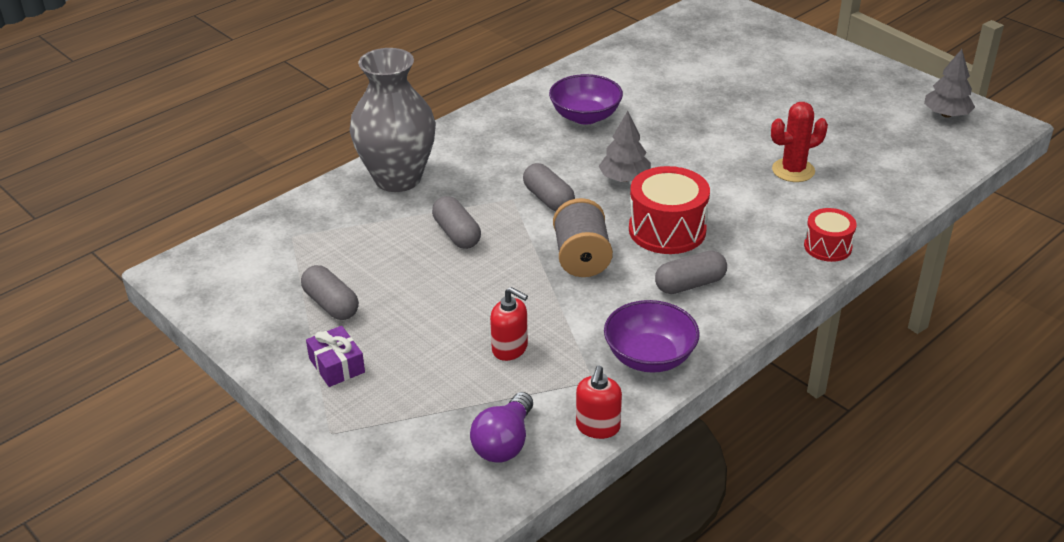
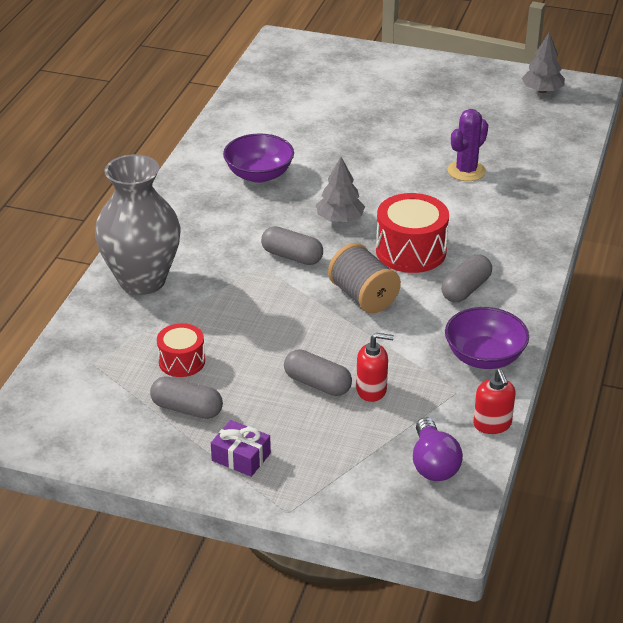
camera: 30 degrees left, 0 degrees up
grey capsule [432,196,481,249] -> grey capsule moved to [284,349,352,396]
red cactus [771,102,828,182] -> purple cactus [448,109,488,181]
red drum [804,208,857,262] -> red drum moved to [157,323,205,377]

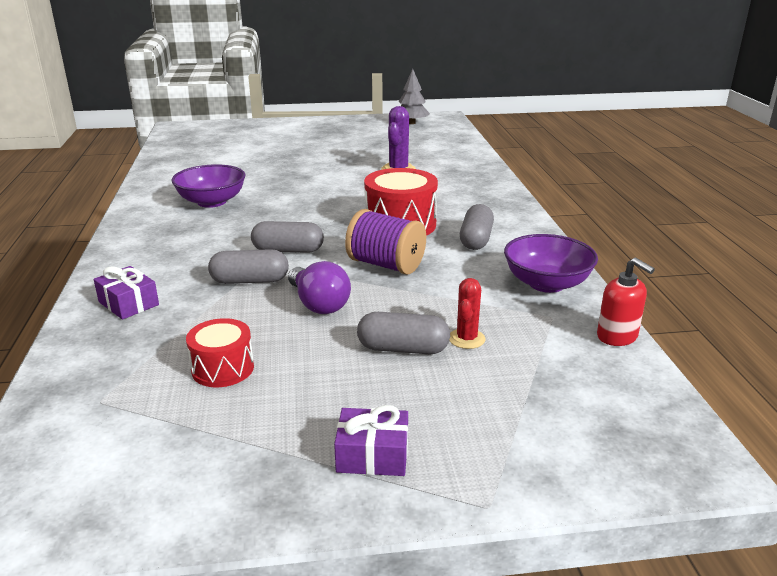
camera: 25 degrees left, 10 degrees down
grey vase [95,154,180,295] -> purple gift [94,266,159,320]
grey capsule [150,376,223,419] -> grey capsule moved to [208,249,289,284]
grey tree [316,157,365,222] -> none
grey spool [328,243,401,313] -> purple spool [345,209,426,275]
red soap dispenser [356,333,394,402] -> red cactus [449,278,486,349]
purple light bulb [413,417,463,481] -> purple light bulb moved to [288,261,351,314]

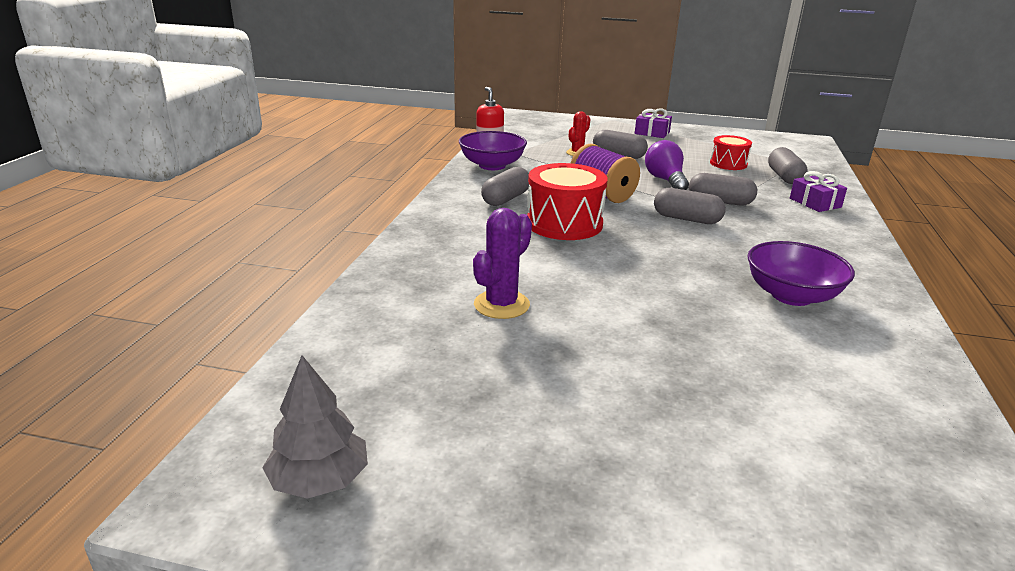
camera: 160 degrees left, 0 degrees up
none -> grey capsule [768,147,808,184]

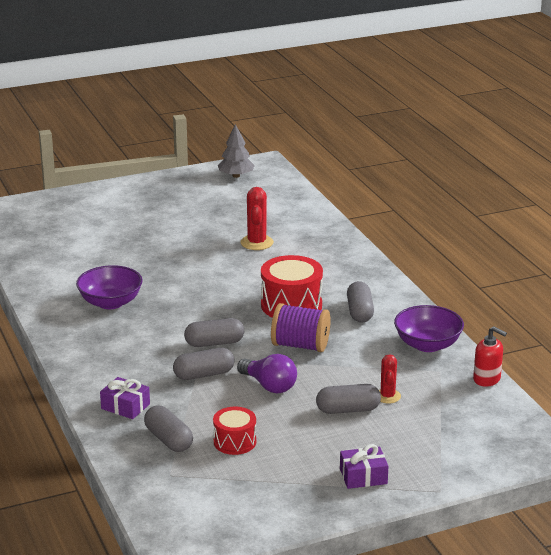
camera: 145 degrees right, 0 degrees up
purple cactus [473,208,532,319] -> red cactus [240,187,274,250]

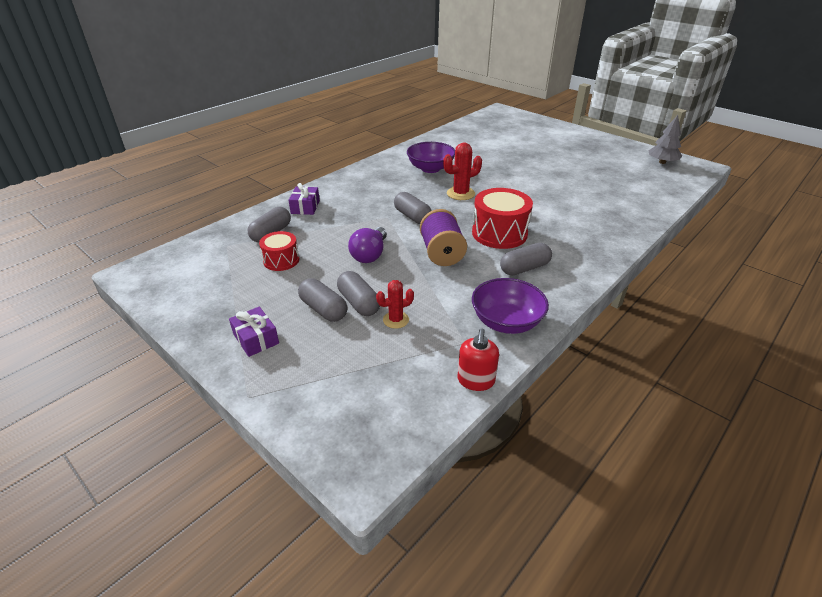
camera: 65 degrees right, 10 degrees up
grey capsule [173,348,234,380] -> grey capsule moved to [298,278,347,322]
red cactus [240,187,274,250] -> red cactus moved to [443,142,482,200]

